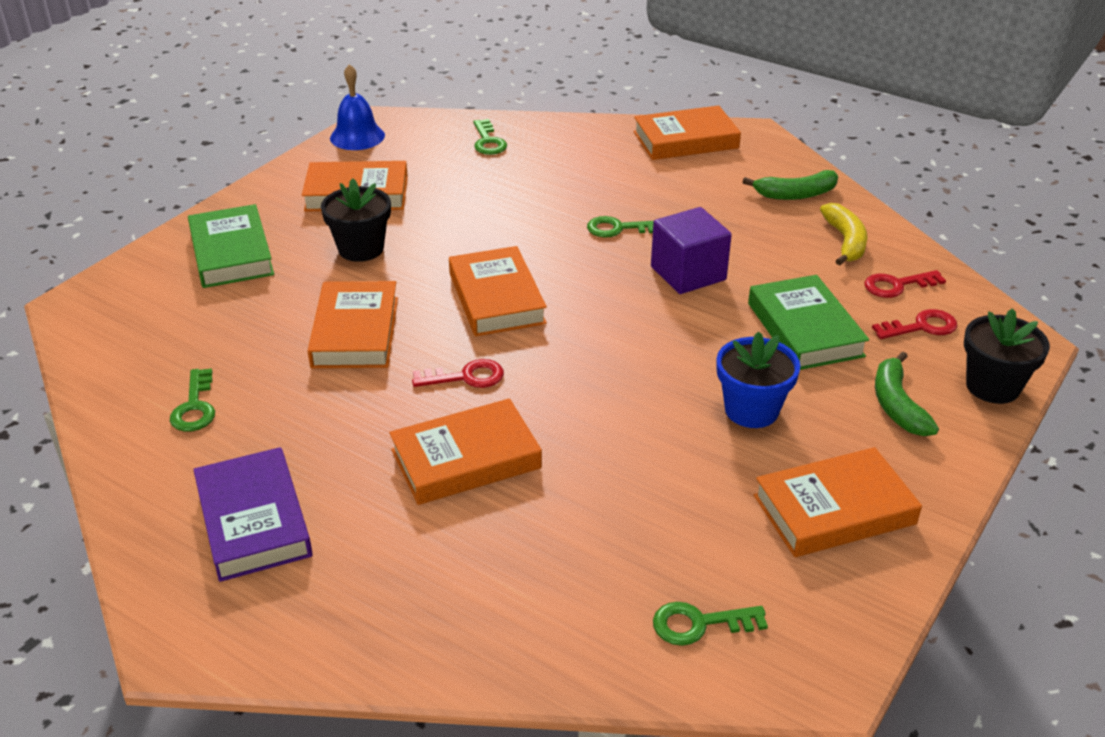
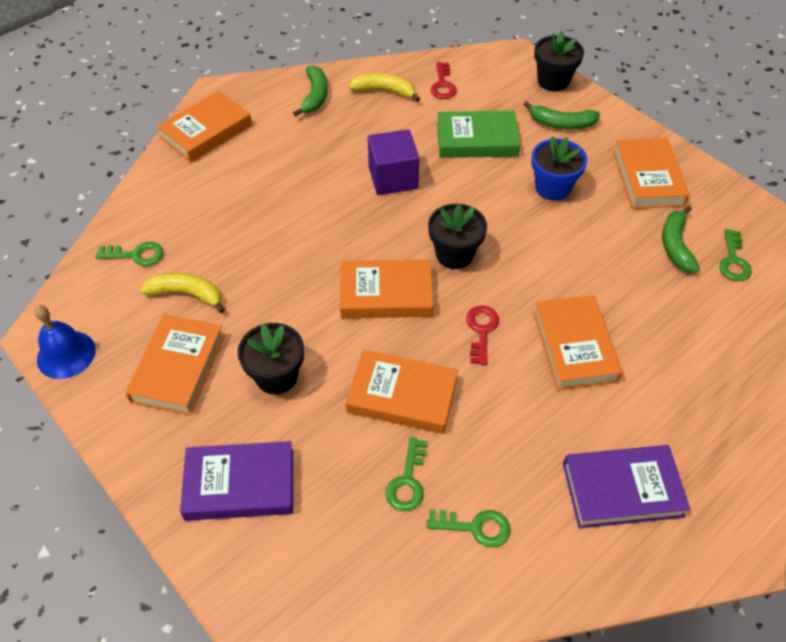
camera: 75 degrees left, 15 degrees up
green book [188,204,274,288] -> purple book [180,441,293,521]
green key [587,216,654,238] -> green key moved to [386,437,427,511]
orange book [633,105,741,160] -> orange book turned 45 degrees clockwise [157,91,252,162]
red key [872,309,957,339] -> none
none -> yellow banana [140,273,225,313]
none -> black flower pot [428,204,487,269]
none -> green banana [662,206,700,272]

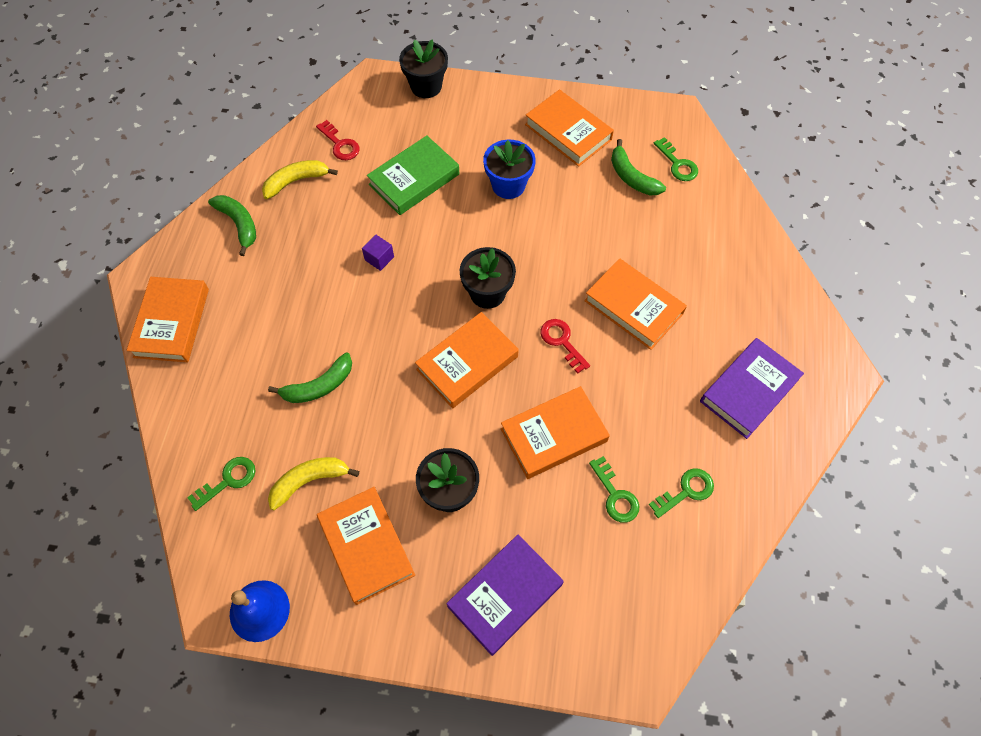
camera: 40 degrees left, 10 degrees up
purple cube [368,129,419,195] -> purple cube [362,235,394,271], size x0.51
green banana [523,101,600,130] -> green banana moved to [268,353,352,403]

